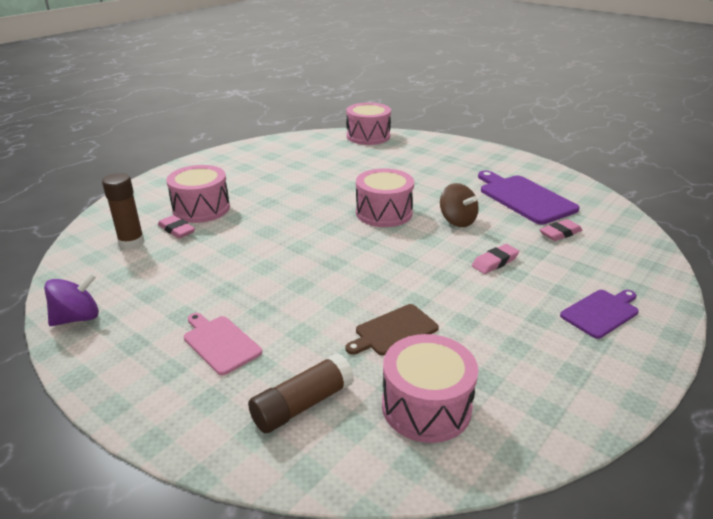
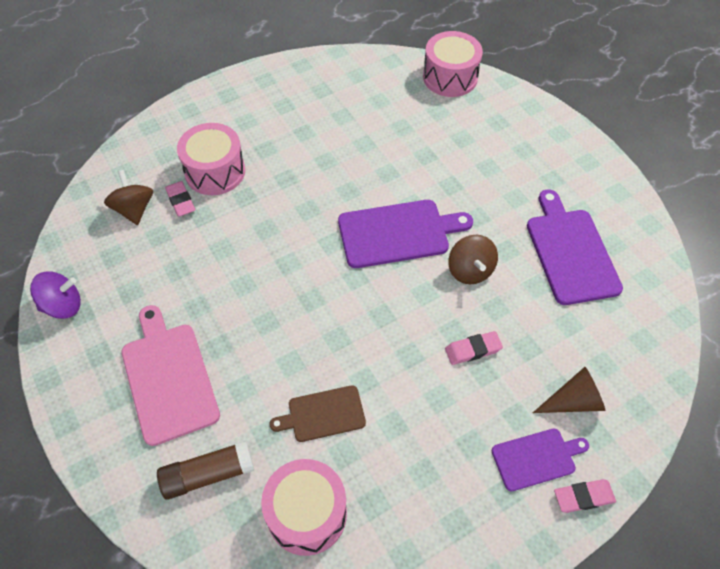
camera: 20 degrees right, 25 degrees up
brown glue stick [102,173,145,249] -> brown spinning top [104,170,153,225]
pink cutting board [184,313,262,375] -> pink cutting board [122,305,220,446], size x1.66
pink drum [356,168,414,227] -> purple cutting board [338,200,473,268]
pink eraser [539,219,582,241] -> pink eraser moved to [554,479,616,513]
none -> brown cone [533,367,605,413]

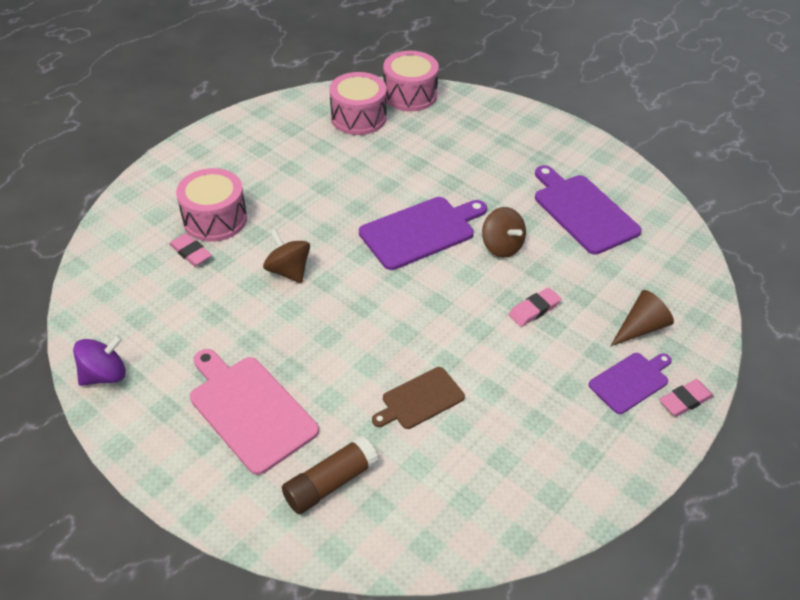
camera: 20 degrees left, 10 degrees down
brown spinning top [104,170,153,225] -> brown spinning top moved to [263,229,310,283]
pink drum [261,459,347,556] -> pink drum moved to [329,72,387,135]

